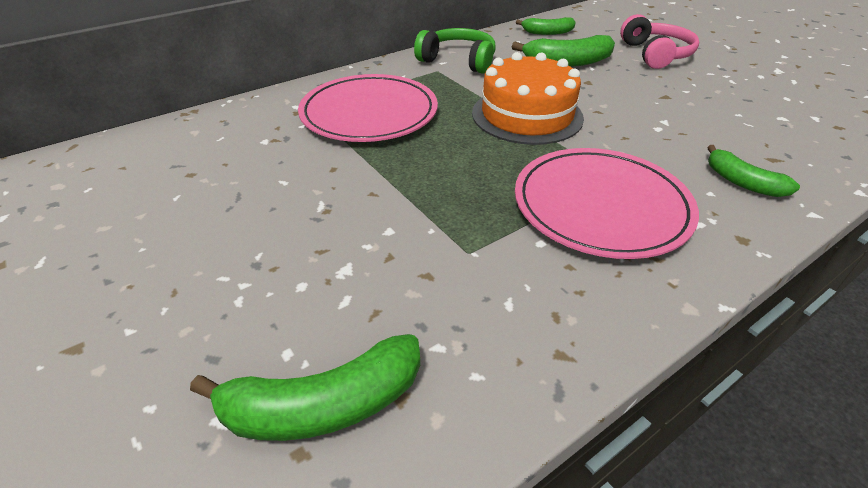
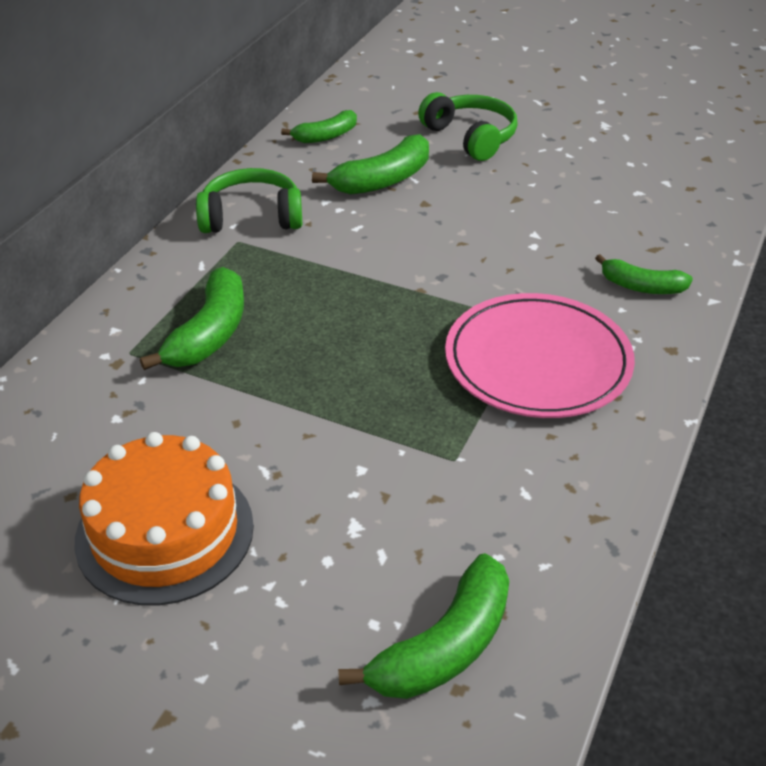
camera: 30 degrees left, 0 degrees up
pink plate [298,74,438,142] -> green banana [140,267,244,370]
orange cake [472,52,584,145] -> orange cake moved to [75,432,254,605]
pink headphones [620,14,699,69] -> green headphones [418,92,518,161]

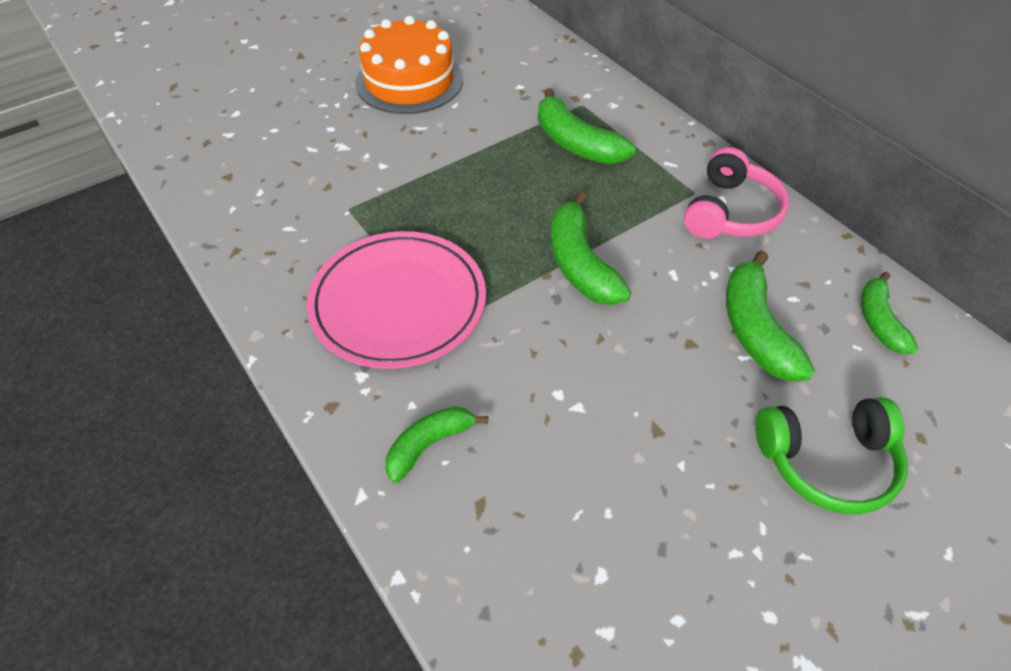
camera: 120 degrees right, 10 degrees up
green headphones [196,168,302,233] -> pink headphones [684,147,789,239]
green banana [338,553,509,699] -> green banana moved to [551,192,631,305]

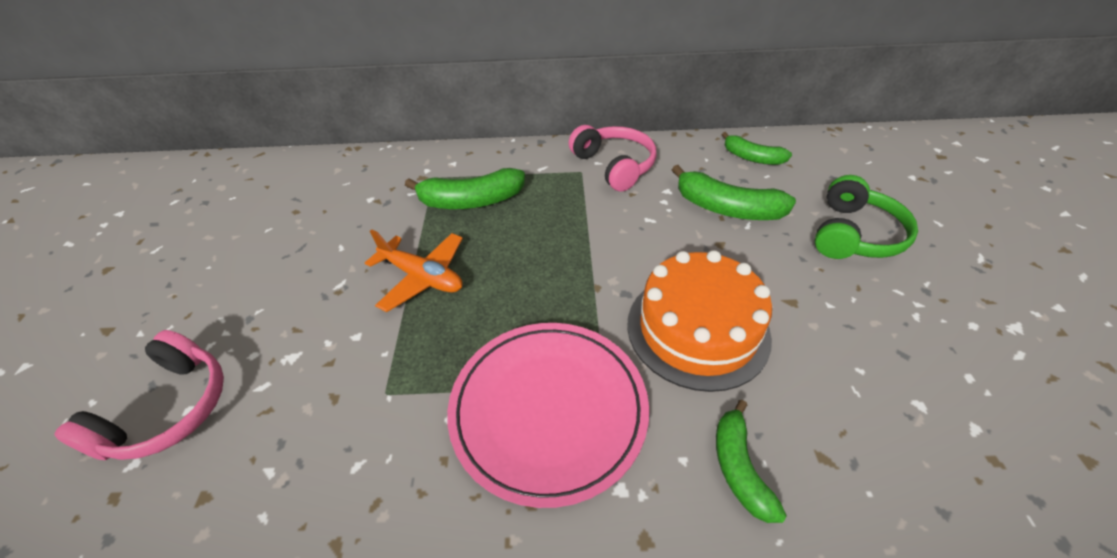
camera: 55 degrees left, 5 degrees down
orange cake [355,16,463,114] -> orange cake moved to [627,250,772,392]
green banana [551,192,631,305] -> none
none -> pink headphones [54,330,224,460]
none -> orange plane [365,229,463,312]

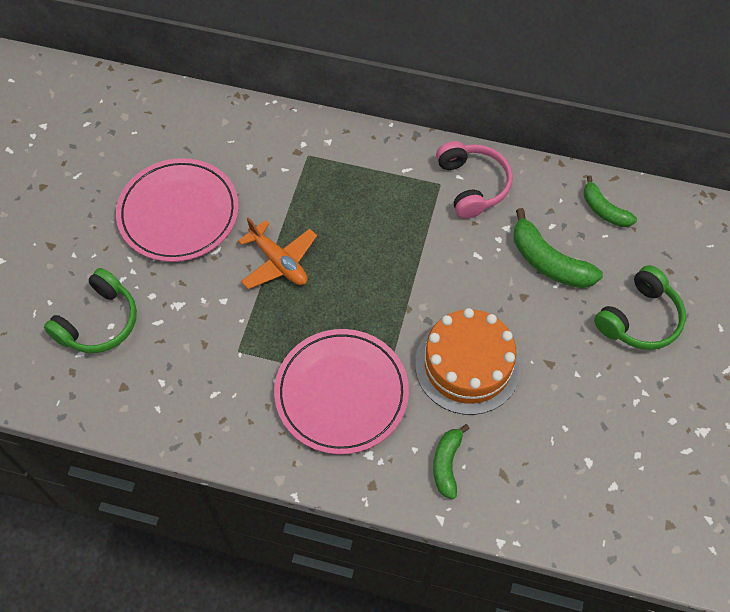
camera: 15 degrees right, 15 degrees up
pink headphones [54,330,224,460] -> green headphones [44,268,137,353]
green banana [405,168,525,209] -> none
none -> pink plate [116,158,239,262]

